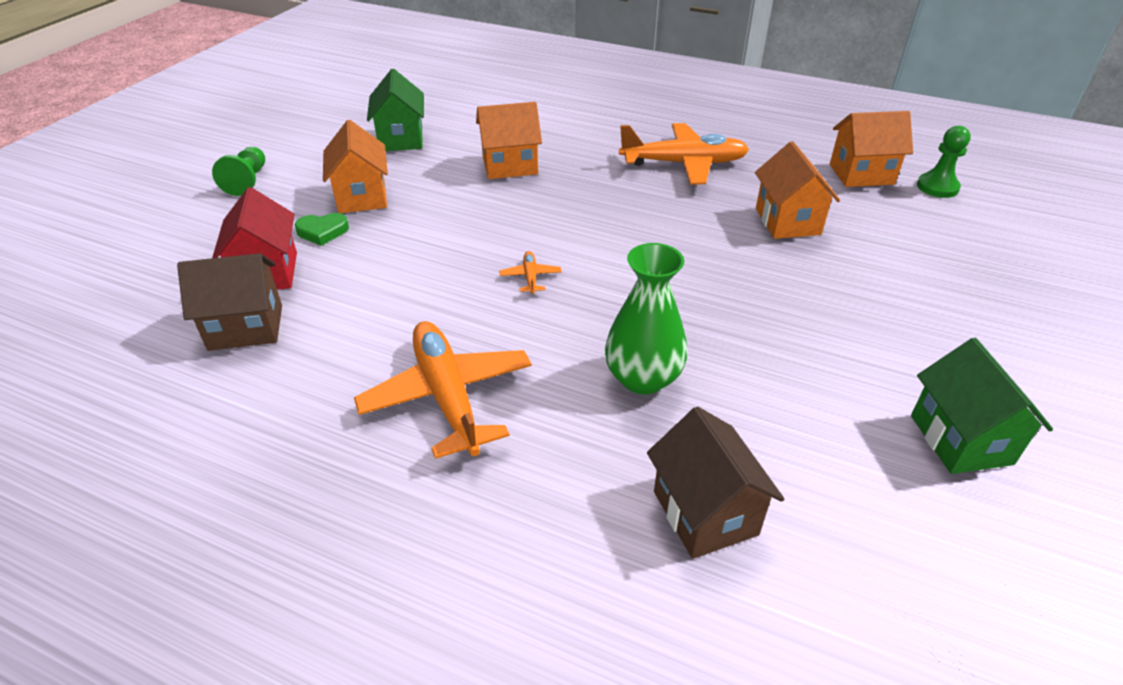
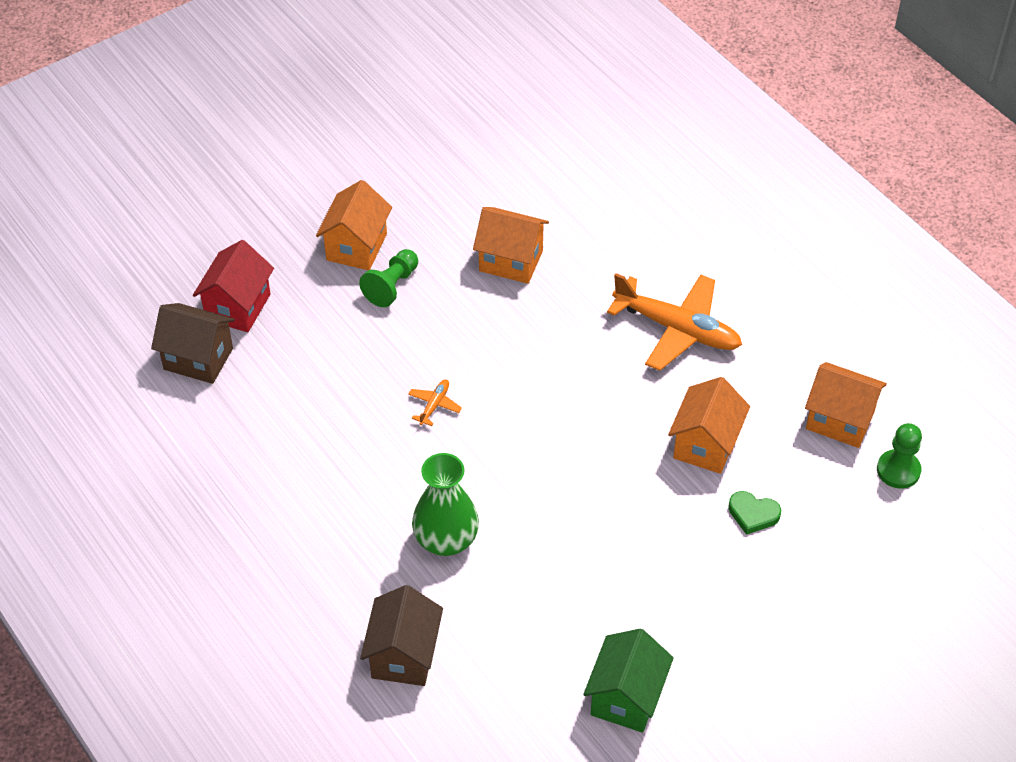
camera: 30 degrees right, 10 degrees up
green pawn [212,147,265,196] -> green pawn moved to [359,249,418,307]
green heart [295,213,349,246] -> green heart moved to [728,491,781,535]
orange plane [354,321,532,459] -> none
green house [367,69,424,151] -> none

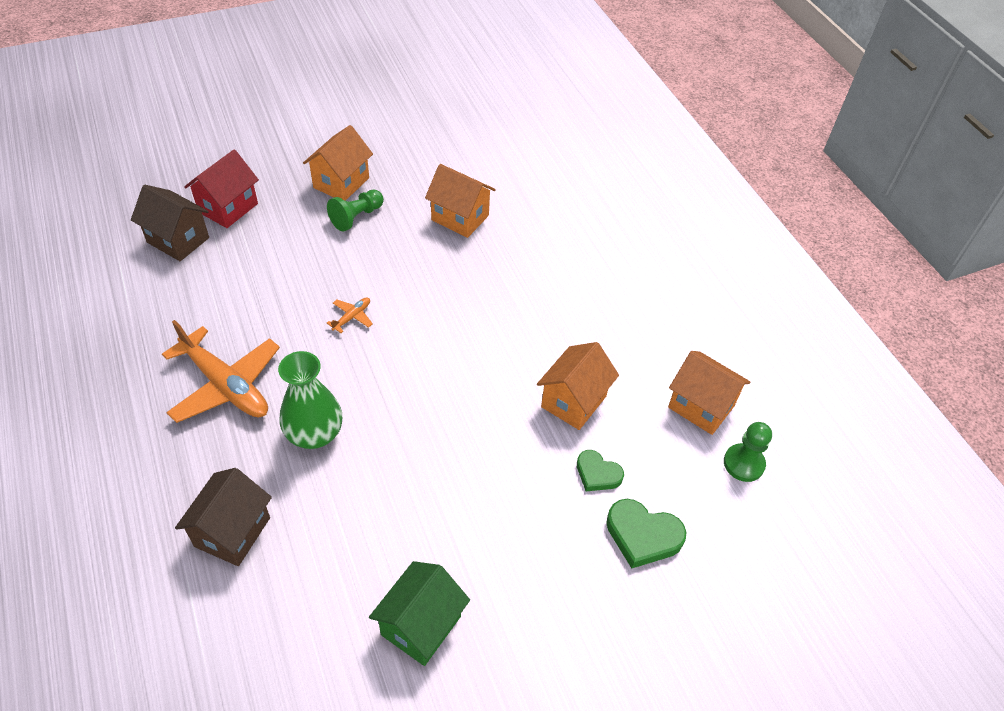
camera: 10 degrees right, 0 degrees up
orange plane [607,273,742,371] -> orange plane moved to [162,320,280,423]
none -> green heart [606,499,686,568]

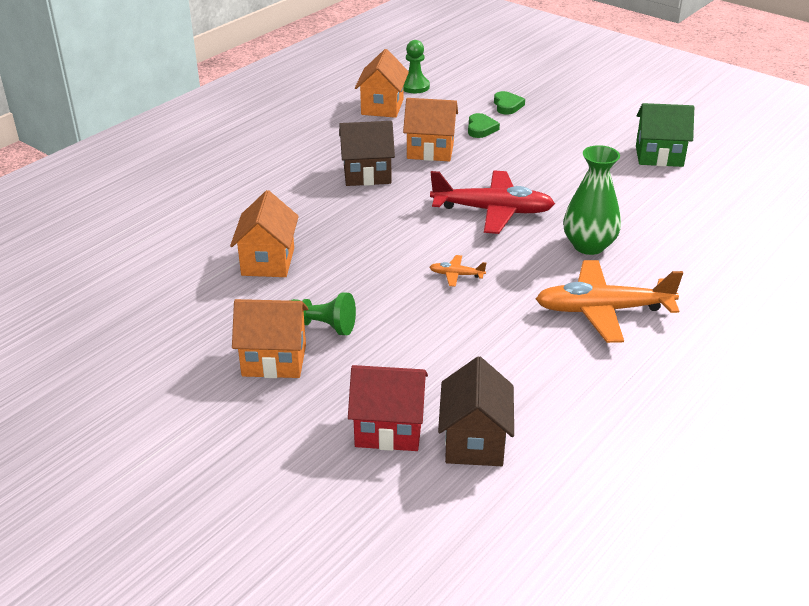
camera: 115 degrees left, 15 degrees down
orange plane [162,320,280,423] -> orange plane turned 105 degrees counterclockwise [536,260,683,343]
brown house [175,468,272,566] -> brown house moved to [339,121,395,186]
green heart [606,499,686,568] -> green heart [494,91,525,115], size x0.66
none -> red plane [430,170,555,234]

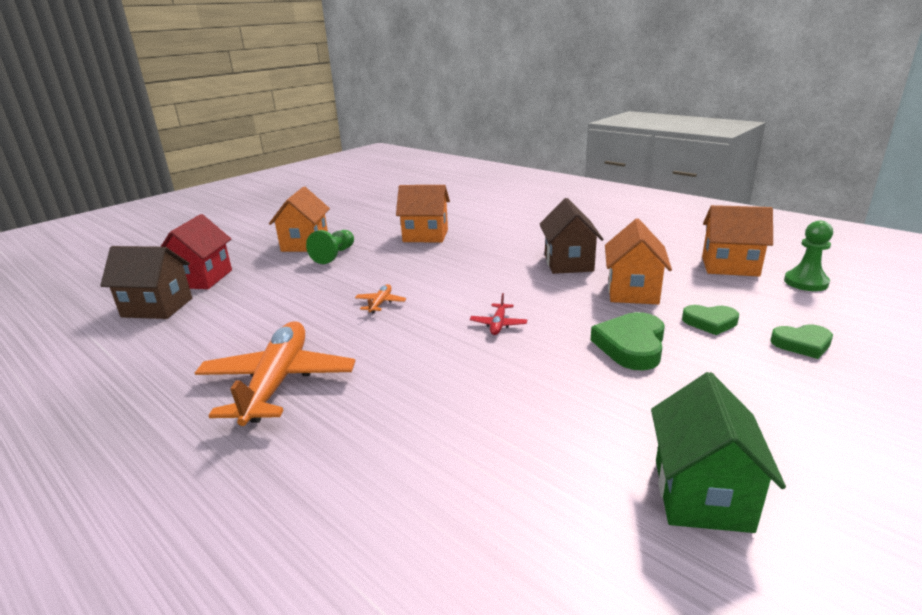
camera: 95 degrees right, 10 degrees down
red plane [430,170,555,234] -> red plane [470,293,527,335], size x0.42
green vase [563,145,621,255] -> none
none -> green heart [591,312,665,370]

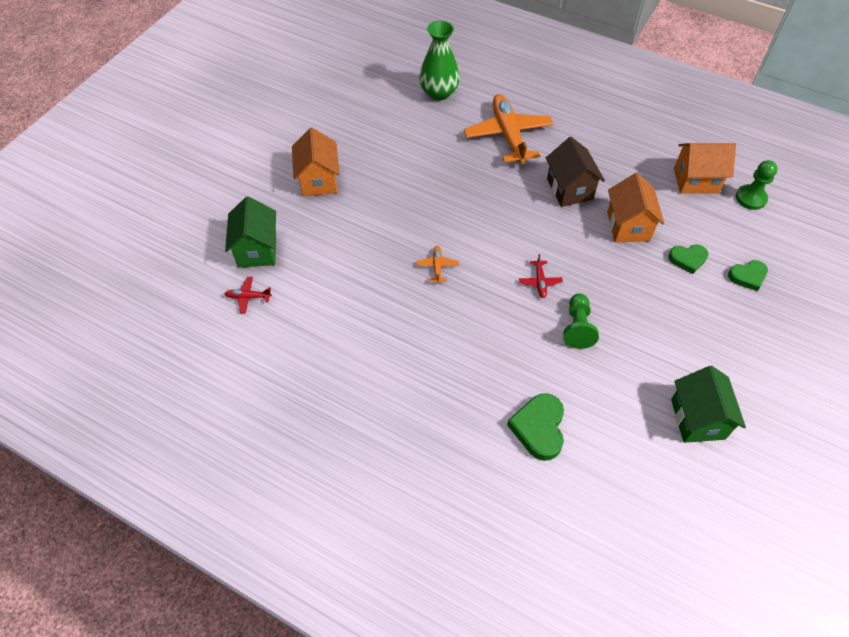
camera: 15 degrees left, 30 degrees up
brown house [100,246,192,319] -> red plane [224,277,272,314]
red house [160,214,232,289] -> green house [225,196,276,268]
orange plane [195,321,355,426] -> orange plane moved to [464,94,554,164]
green pawn [306,230,354,264] -> green pawn moved to [563,293,599,349]
orange house [396,185,450,242] -> none
green heart [591,312,665,370] -> green heart moved to [507,393,564,461]
none -> green vase [419,21,460,101]

